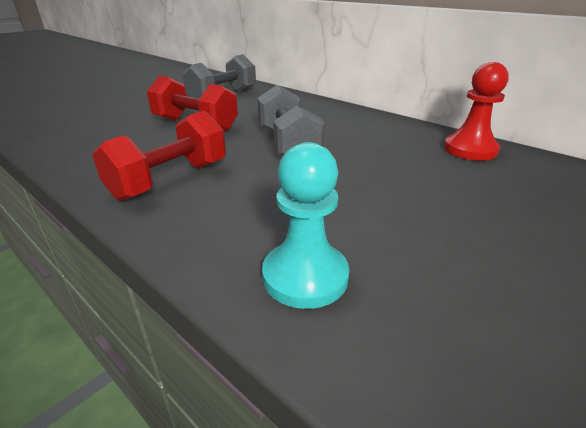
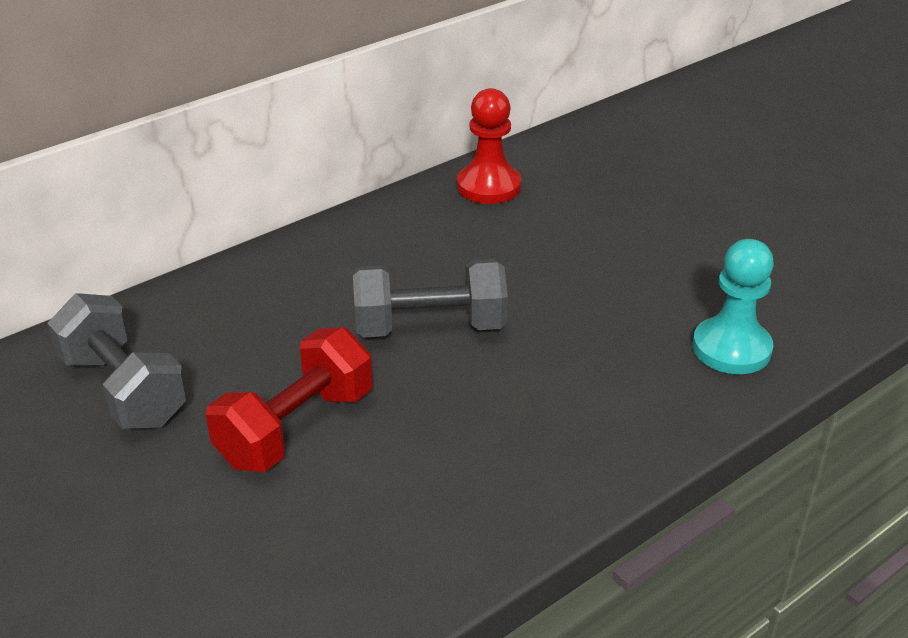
camera: 80 degrees left, 5 degrees up
red dumbbell [92,111,226,201] -> none

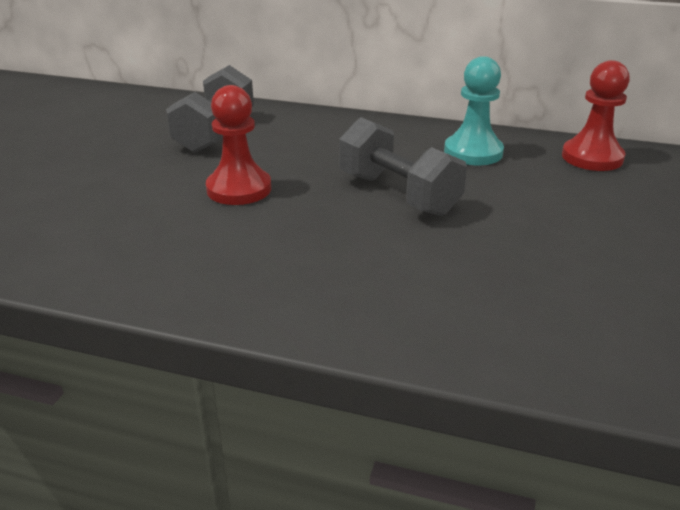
camera: 55 degrees right, 5 degrees down
red dumbbell [206,327,373,472] -> red pawn [206,85,271,205]
turquoise pawn [693,239,774,374] -> turquoise pawn moved to [444,56,504,165]

